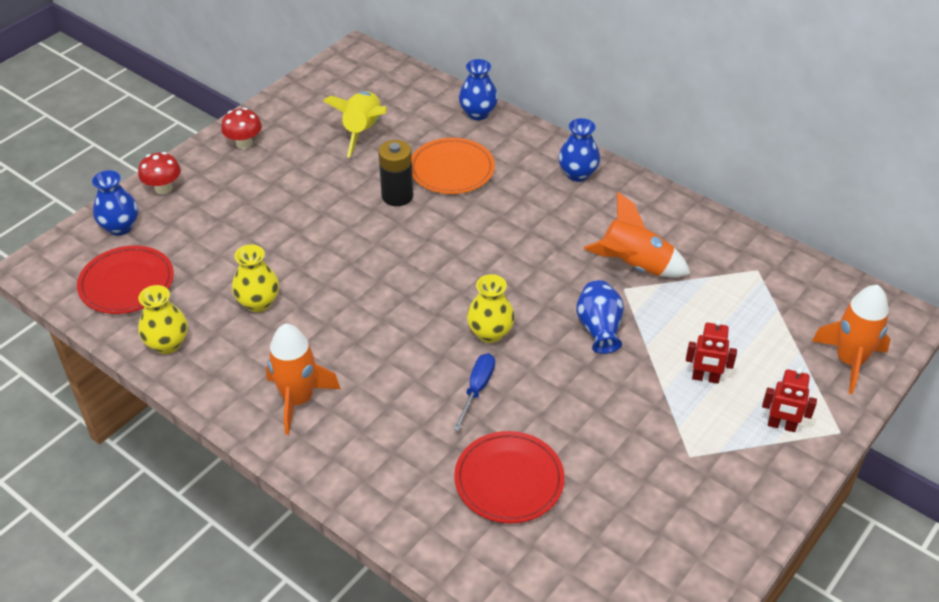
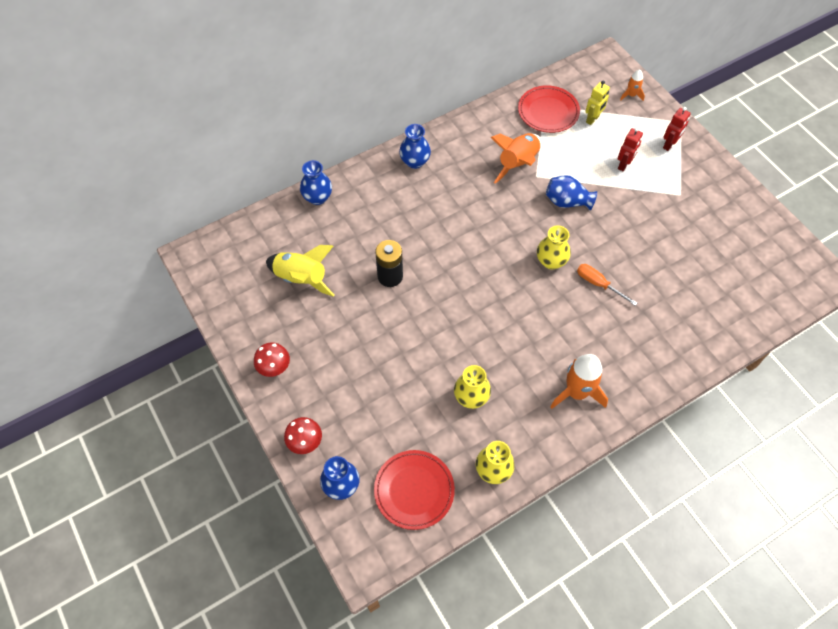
camera: 70 degrees left, 15 degrees up
orange plate [412,138,495,194] -> none
blue screwdriver [453,353,495,431] -> orange screwdriver [577,264,637,306]
red plate [454,431,565,523] -> red plate moved to [518,85,580,133]
orange rocket [812,285,891,394] -> orange rocket [620,70,645,101], size x0.52
none -> yellow robot [585,81,610,125]

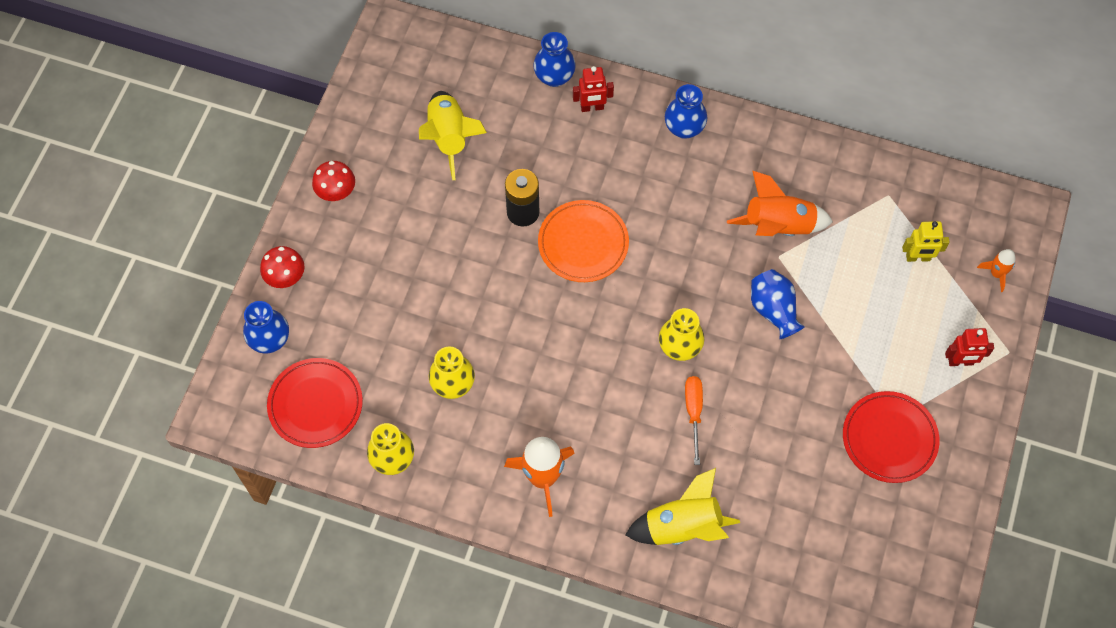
camera: 50 degrees right, 5 degrees up
red plate [518,85,580,133] -> red plate moved to [843,391,940,483]
red robot [618,127,643,171] -> red robot moved to [573,66,614,112]
none -> orange plate [538,200,629,282]
none -> yellow rocket [625,468,740,545]

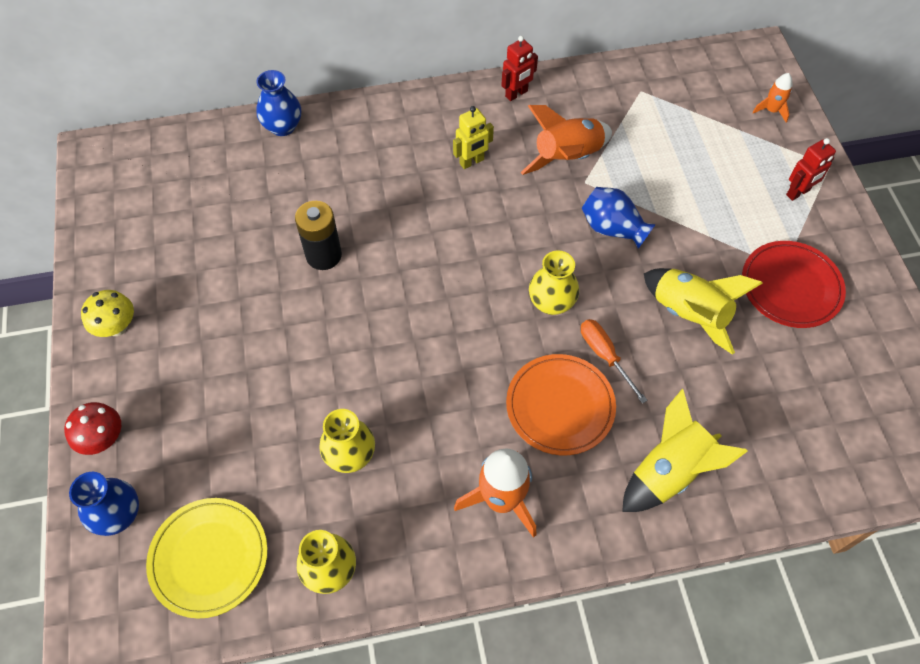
camera: 30 degrees left, 5 degrees down
red plate [267,358,363,448] -> yellow plate [146,498,268,619]
red mushroom [312,161,355,201] -> yellow mushroom [81,290,134,337]
yellow rocket [419,91,487,180] -> yellow rocket moved to [644,268,762,355]
orange plate [538,200,629,282] -> orange plate moved to [506,354,616,455]
red robot [573,66,614,112] -> red robot moved to [501,36,538,101]
blue vase [665,84,707,139] -> none
yellow robot [902,221,949,262] -> yellow robot moved to [453,106,494,169]

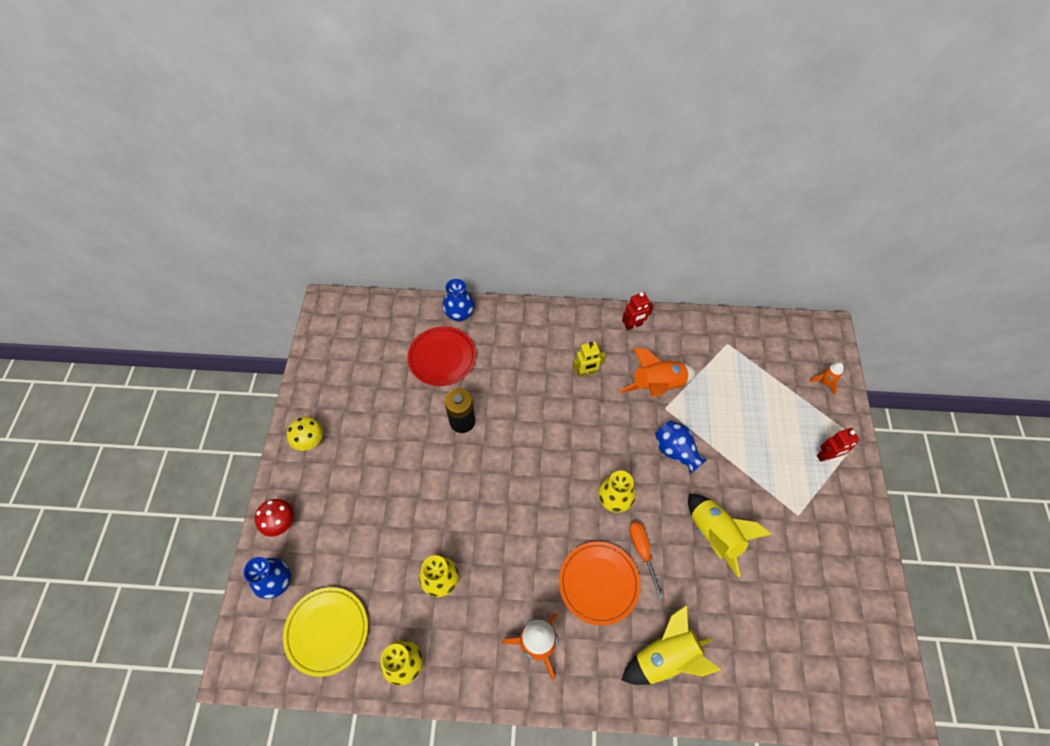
camera: 15 degrees right, 0 degrees up
red plate [742,241,846,328] -> red plate moved to [407,326,476,386]

